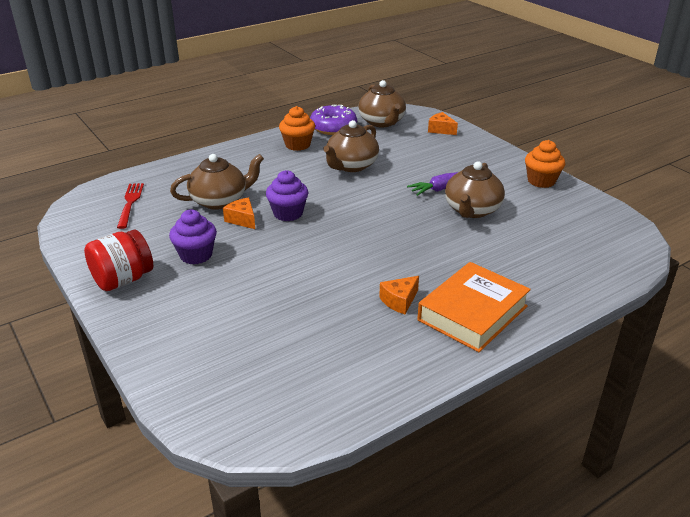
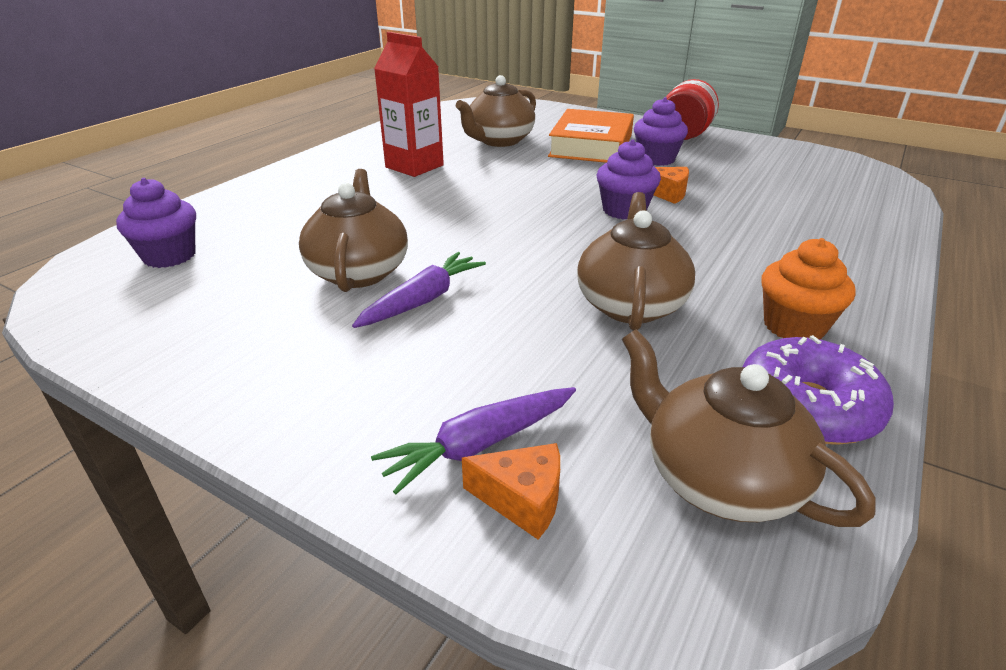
camera: 155 degrees right, 0 degrees up
red fork [117,183,144,229] -> none
brown teapot [170,154,264,210] -> brown teapot moved to [456,75,536,147]
orange cheese [379,276,419,314] -> red carton [374,32,444,177]
orange book [417,262,531,352] -> orange book moved to [548,109,634,163]
orange cupcake [525,140,565,188] -> none
none -> purple cupcake [116,178,196,268]
none -> purple carrot [371,387,576,494]

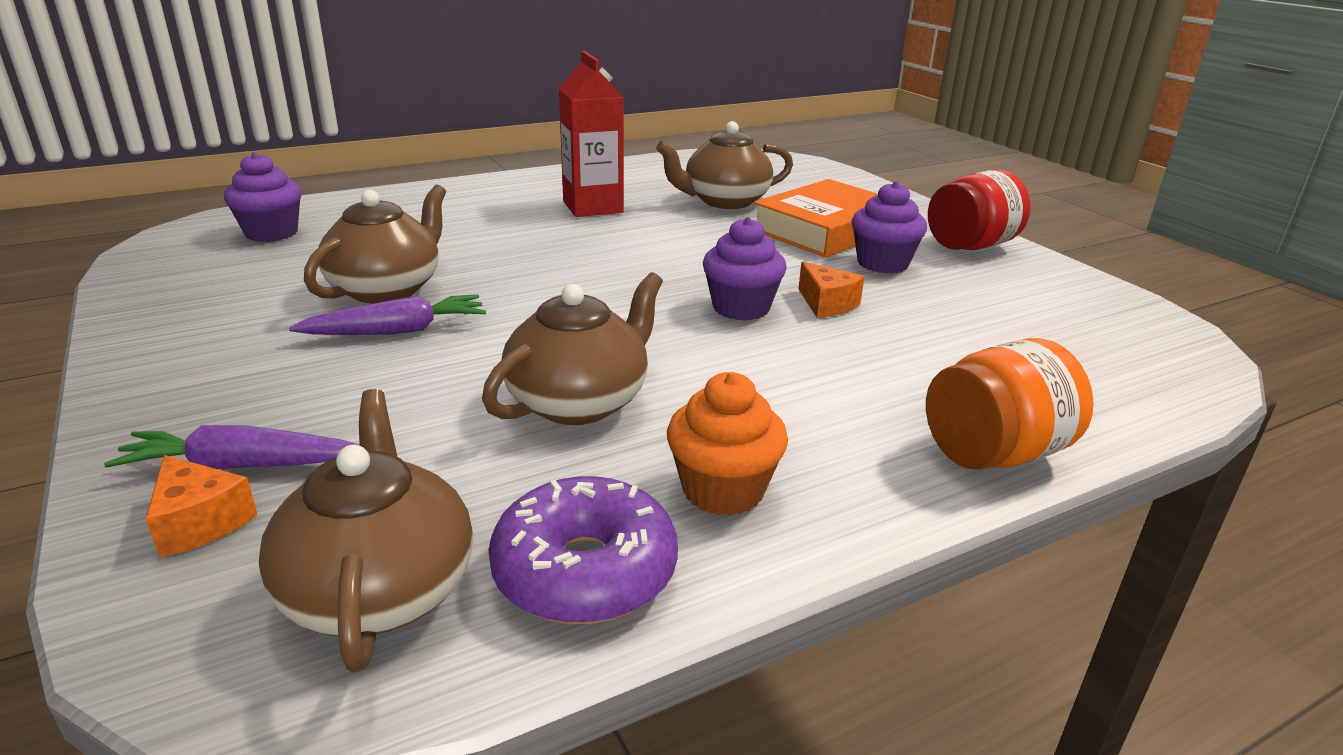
camera: 30 degrees right, 5 degrees down
none -> orange jar [926,338,1094,470]

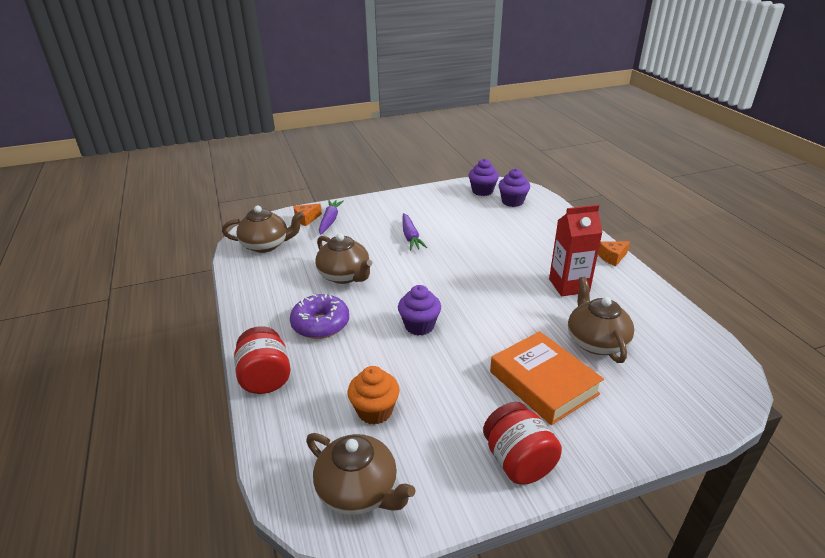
camera: 100 degrees right, 5 degrees up
brown teapot [304,184,446,304] -> brown teapot moved to [306,433,416,515]
purple donut [488,476,678,624] -> purple donut moved to [290,294,349,339]
orange cupcake [667,372,788,516] -> orange cupcake moved to [348,366,400,425]
orange cheese [798,262,865,318] -> orange cheese moved to [598,241,630,266]
purple cupcake [852,181,927,274] -> purple cupcake moved to [468,159,499,196]
orange jar [926,338,1094,470] -> red jar [234,326,290,394]

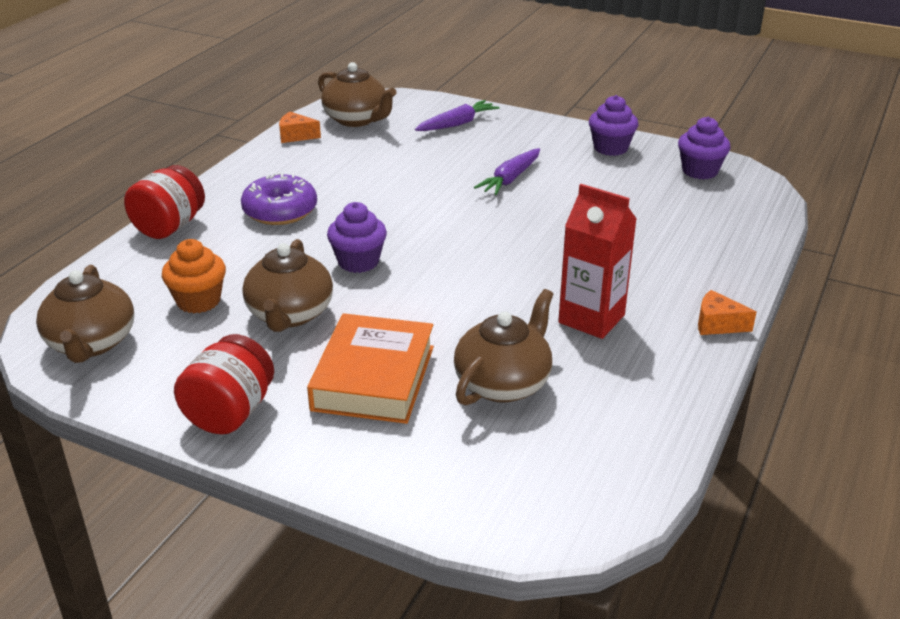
camera: 45 degrees right, 0 degrees up
orange cheese [293,204,322,226] -> orange cheese moved to [279,112,321,143]
brown teapot [315,233,372,284] -> brown teapot moved to [242,239,333,332]
purple cupcake [498,168,530,207] -> purple cupcake moved to [589,95,638,156]

